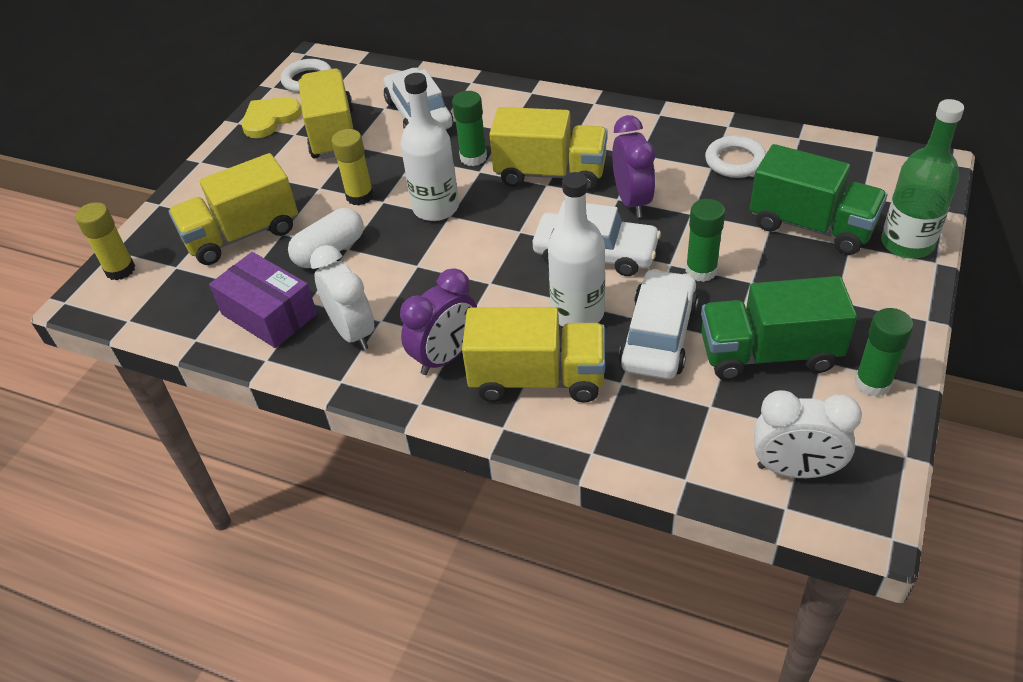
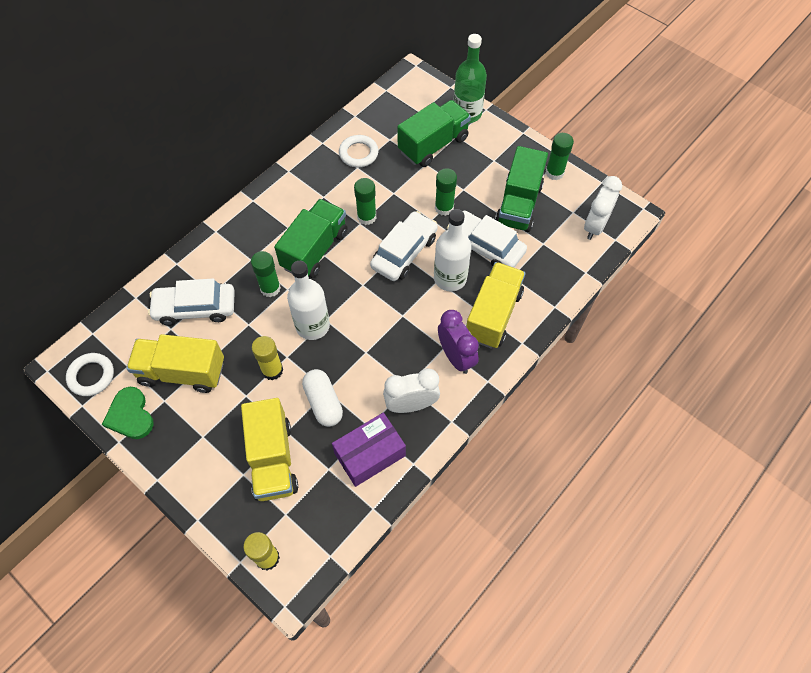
camera: 75 degrees left, 15 degrees up
yellow heart [242,97,302,138] -> green heart [102,387,154,439]
yellow truck [489,107,608,191] -> green truck [274,199,347,278]
purple clock [612,115,655,218] -> green glue stick [354,178,376,225]

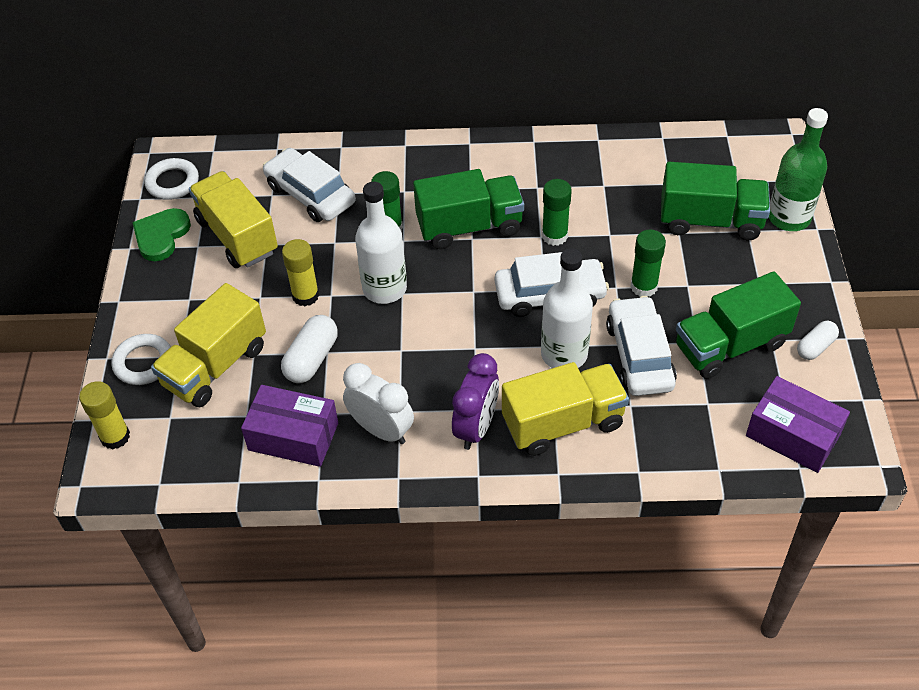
camera: 50 degrees right, 10 degrees down
white ring [339,135,378,168] -> white ring moved to [111,334,171,385]
green glue stick [545,133,574,180] -> white capsule [797,321,839,360]
white clock [584,176,622,240] -> purple box [746,376,850,473]

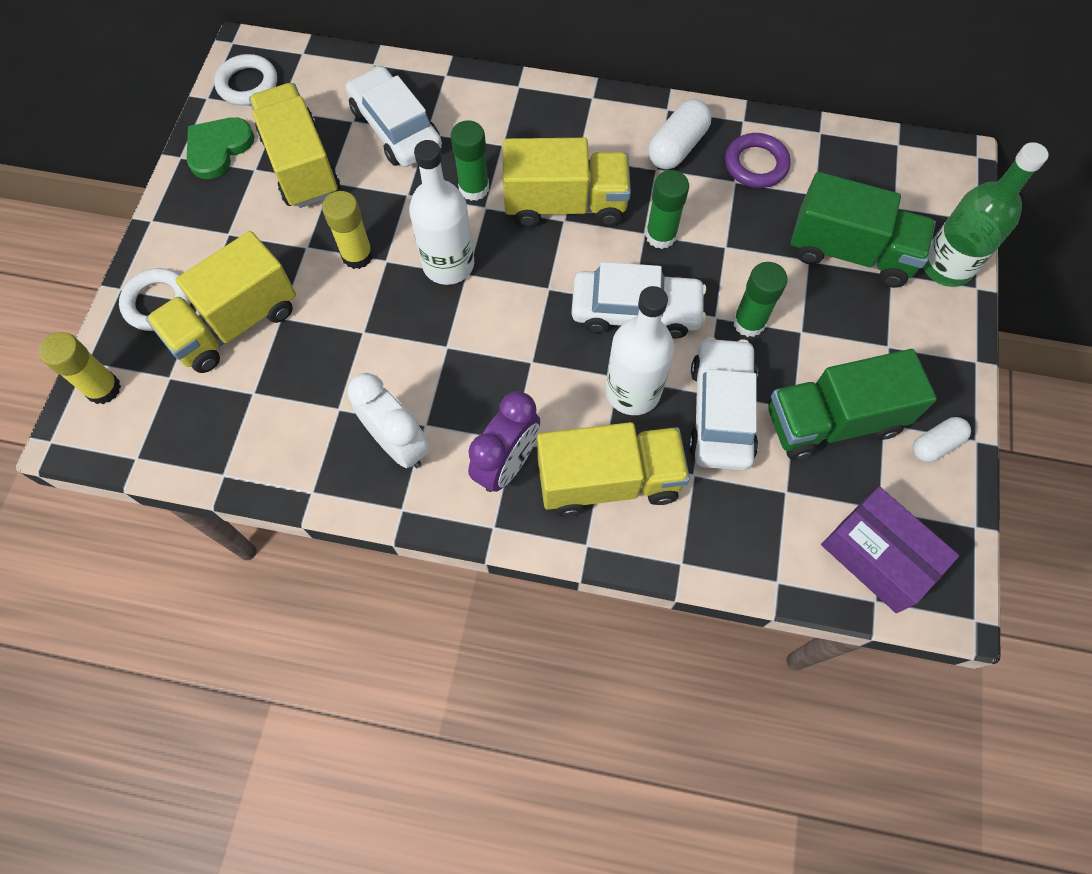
camera: 10 degrees right, 15 degrees up
purple box [241,385,338,467] -> none
white capsule [281,315,338,383] -> white capsule moved to [648,99,712,169]
green truck [413,169,524,249] -> yellow truck [503,138,631,227]
none -> purple ring [725,133,791,188]

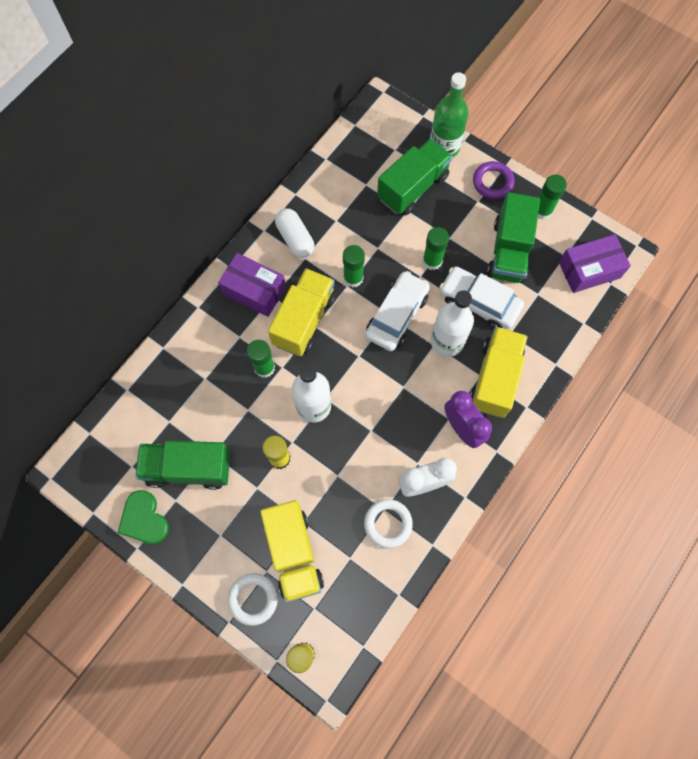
camera: 65 degrees left, 5 degrees up
white ring [214,54,277,106] -> white ring moved to [364,499,413,548]
yellow truck [249,83,340,208] -> green truck [135,441,230,490]
white car [346,66,442,167] -> none
purple ring [725,133,791,188] -> purple ring moved to [473,161,515,199]
white capsule [913,417,971,463] -> green glue stick [538,175,567,220]
none -> purple box [218,253,286,317]

